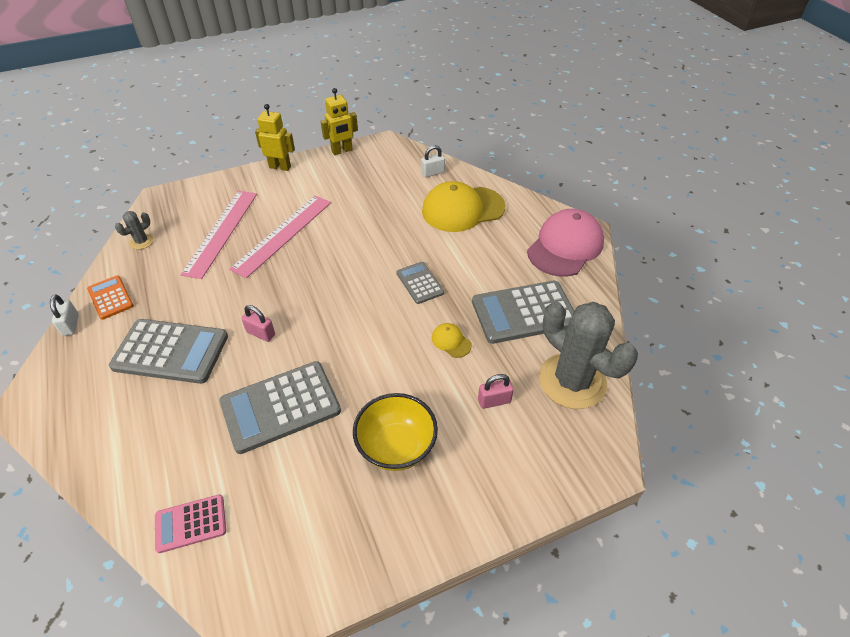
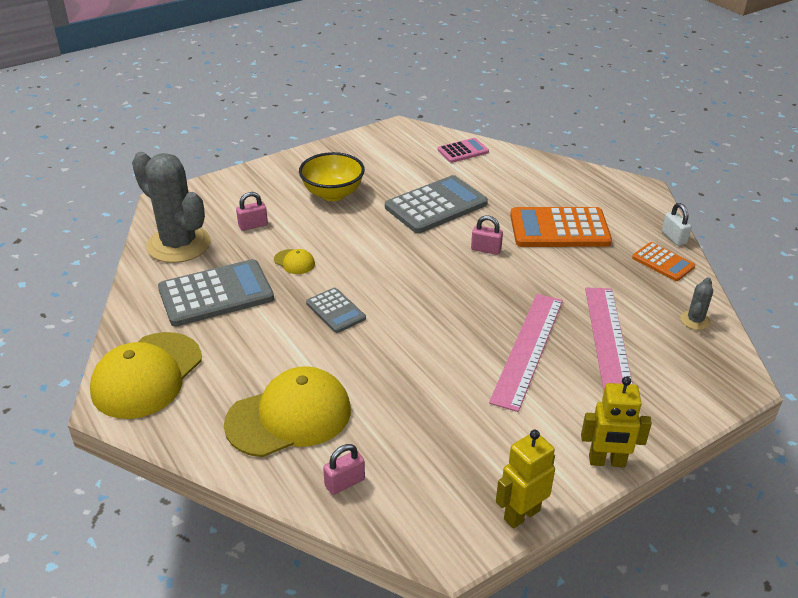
camera: 170 degrees right, 10 degrees down
grey calculator [109,319,228,384] -> orange calculator [510,207,612,247]
white padlock [421,145,445,177] -> pink padlock [323,444,365,495]
pink cap [527,209,604,277] -> yellow cap [90,332,202,419]

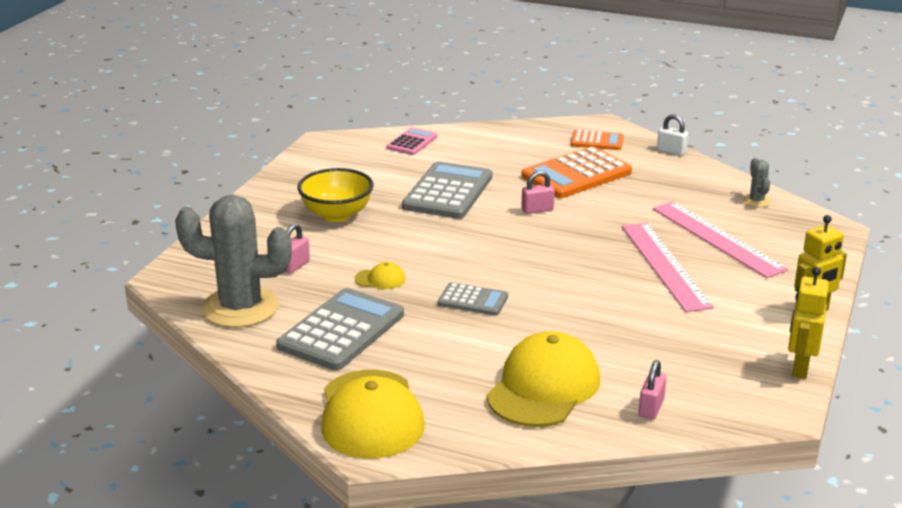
camera: 35 degrees left, 10 degrees down
orange calculator [632,242,695,281] -> orange calculator moved to [571,130,624,150]

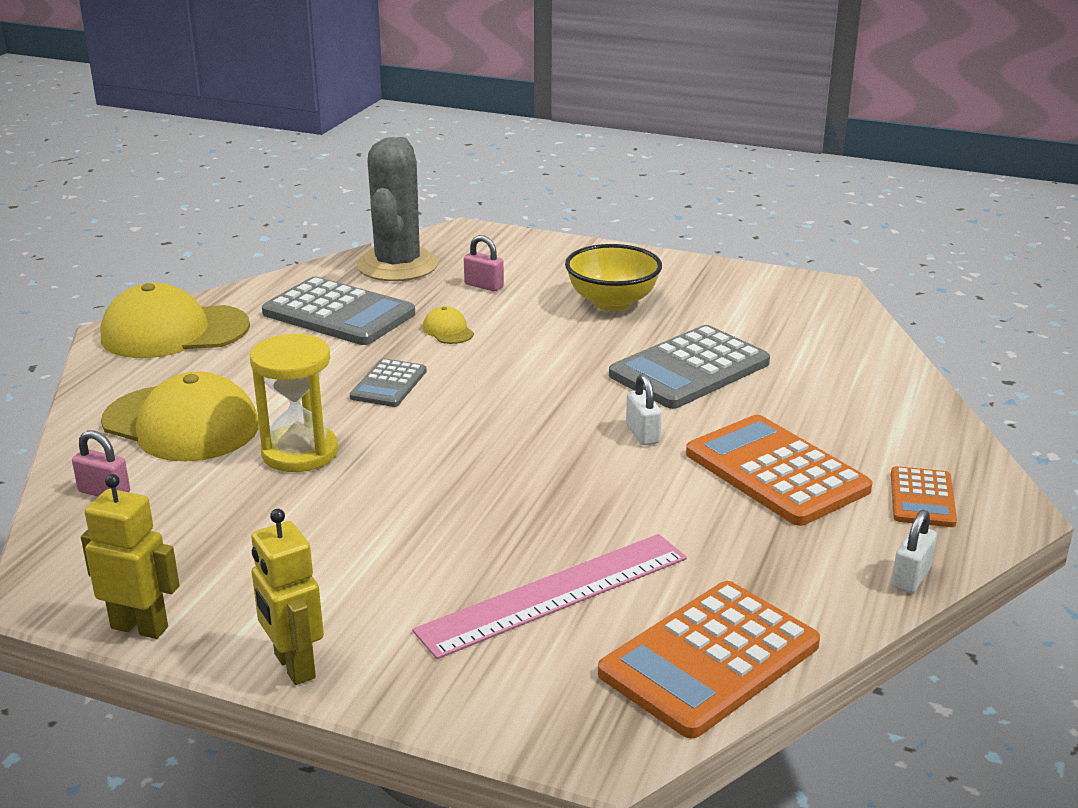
camera: 90 degrees right, 0 degrees up
yellow cap [354,262,405,289] -> yellow cap turned 150 degrees clockwise [423,306,474,344]
pink calculator [387,127,437,155] -> none
grey calculator [402,161,492,219] -> grey calculator turned 120 degrees clockwise [609,325,770,409]
pink padlock [521,171,555,214] -> white padlock [626,373,662,445]
pink ruler [622,223,714,312] -> none
grey cactus [743,158,771,207] -> orange calculator [598,581,820,739]
none -> yellow hourglass [250,333,338,472]

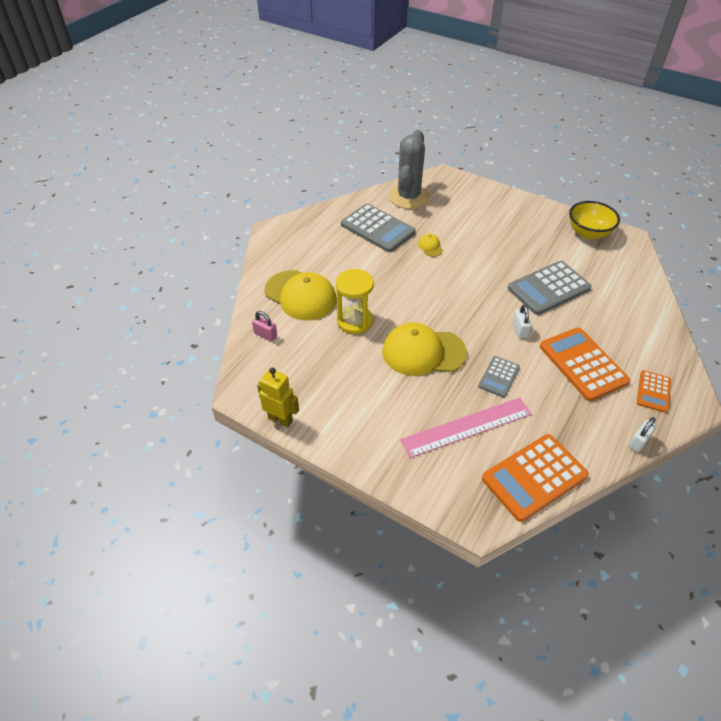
camera: 10 degrees right, 20 degrees up
yellow cap [100,283,250,358] -> yellow cap moved to [382,322,467,376]
yellow robot [251,509,324,685] -> none
grey calculator [350,358,427,407] -> grey calculator moved to [478,356,520,398]
pink padlock [464,235,504,291] -> none
yellow bowl [565,244,662,311] -> yellow bowl moved to [569,201,620,239]

